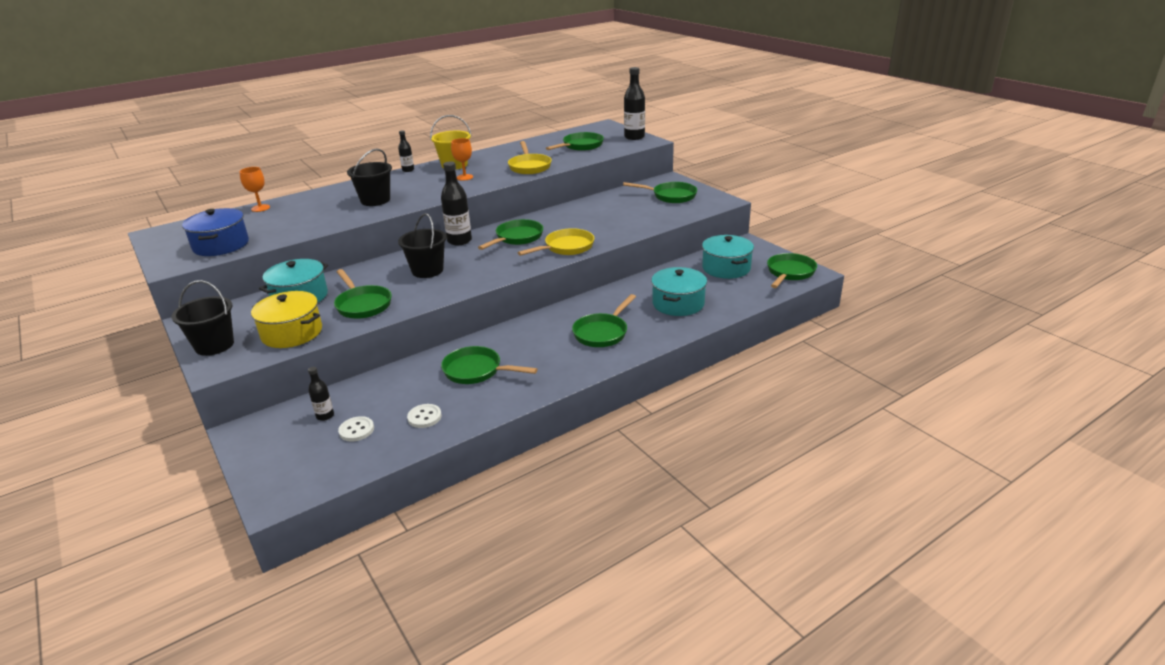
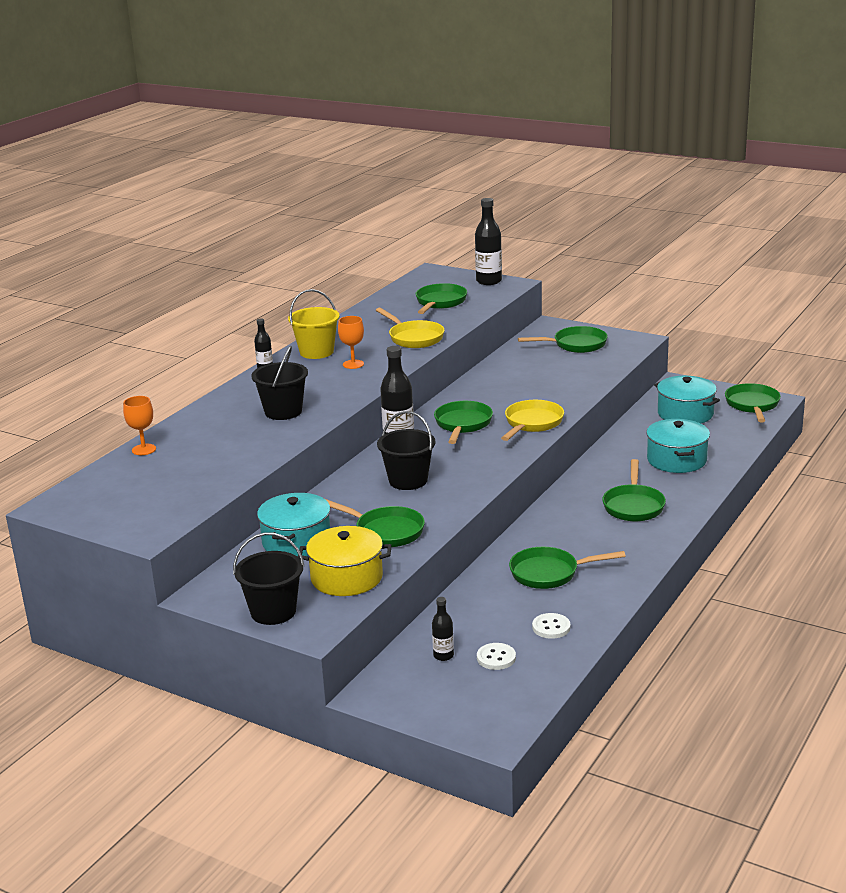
camera: 25 degrees left, 5 degrees down
blue pot [182,208,249,256] -> none

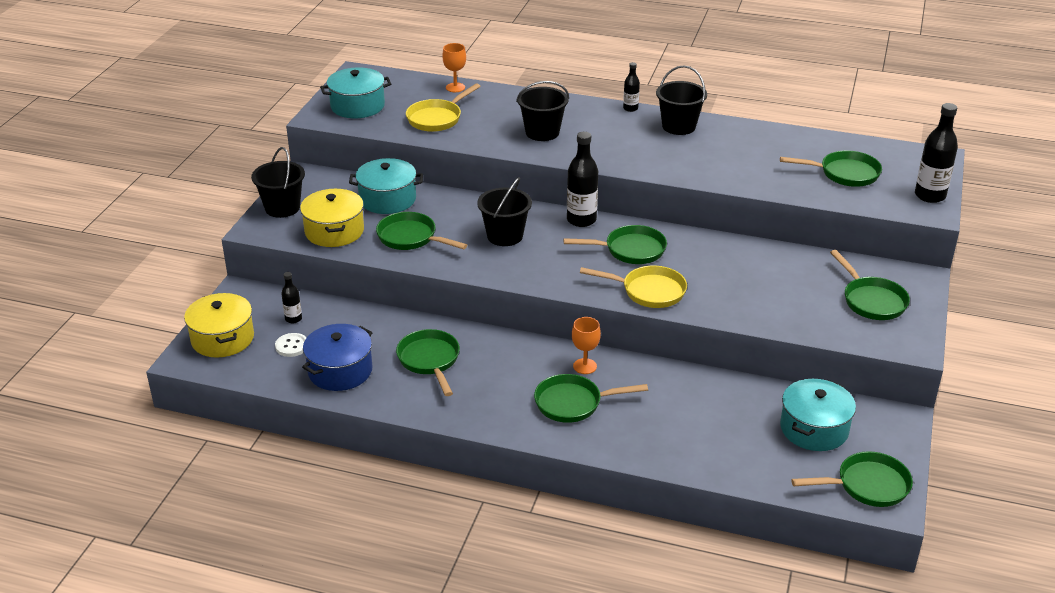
camera: 75 degrees right, 10 degrees up
yellow bucket [288,289,340,359] -> black bucket [656,65,707,135]
green pan [325,499,425,547] -> green pan turned 105 degrees clockwise [376,212,467,250]
orange goblet [338,316,364,369] -> orange goblet moved to [572,317,601,374]
yellow pan [376,308,445,348] -> yellow pan moved to [406,83,480,132]
white button [532,613,570,639] -> blue pot [302,324,373,391]
turquoise pot [646,419,710,473] -> turquoise pot moved to [320,68,391,118]
none -> yellow pot [184,293,254,358]

